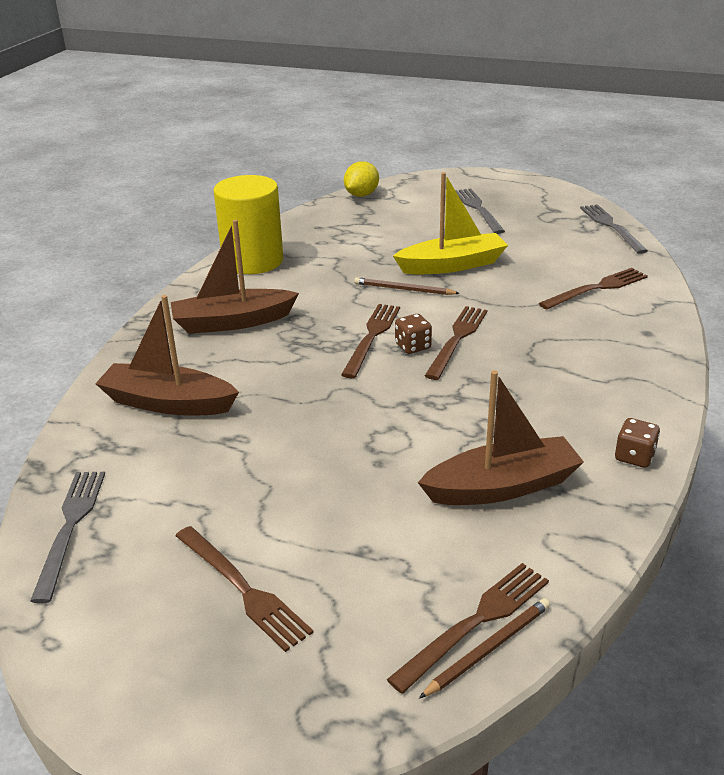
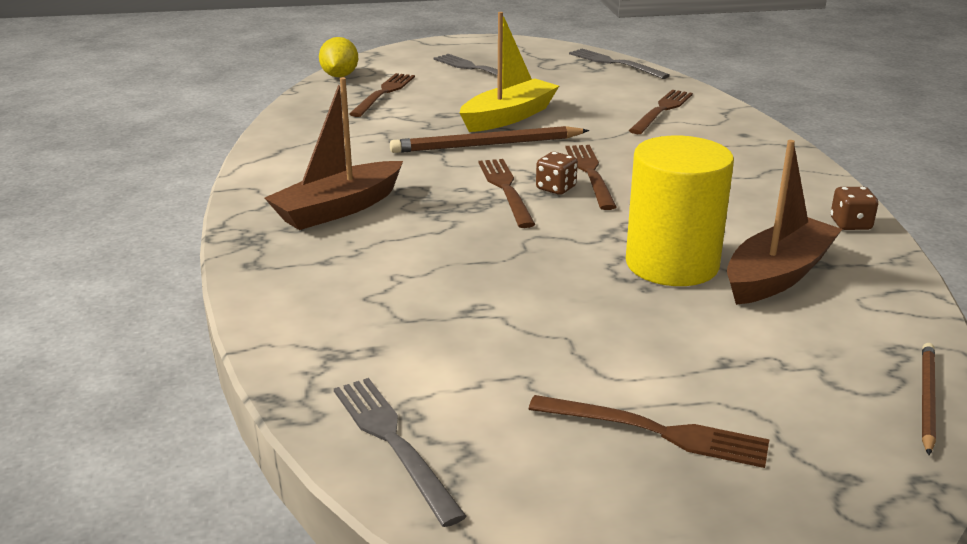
camera: 30 degrees left, 5 degrees down
brown boat [95,295,239,416] -> none
yellow cylinder [214,175,283,274] -> yellow cylinder moved to [626,136,734,286]
brown pencil [354,277,459,295] -> brown pencil [390,126,589,153], size x1.68
brown fork [387,563,549,694] -> brown fork moved to [349,73,415,117]

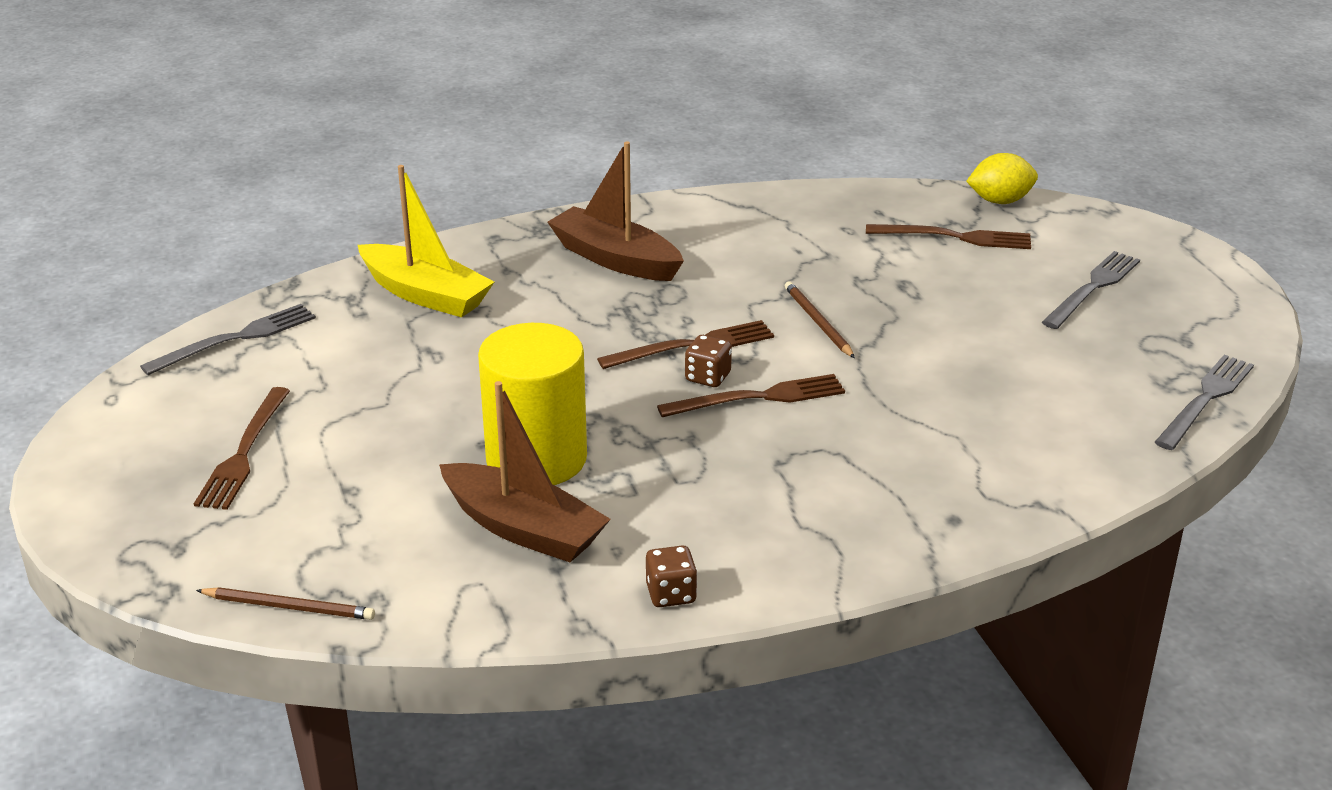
camera: 80 degrees right, 5 degrees up
brown pencil [390,126,589,153] -> brown pencil [784,281,855,358], size x0.60
yellow boat [460,12,559,132] -> yellow boat moved to [358,165,494,317]
brown fork [629,90,693,134] -> none

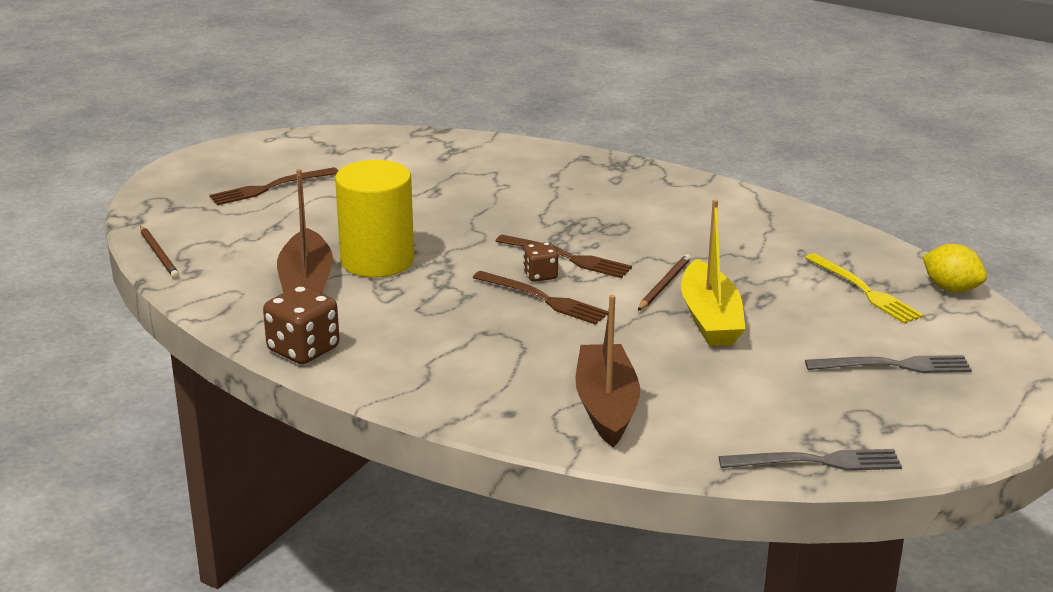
camera: 50 degrees right, 5 degrees down
grey fork [140,304,316,375] -> none
yellow boat [358,165,494,317] -> yellow boat moved to [681,200,746,346]
brown boat [548,141,684,281] -> brown boat moved to [576,295,640,447]
brown dice [646,545,697,607] -> brown dice [263,285,339,364], size x1.72
brown fork [866,224,1031,249] -> yellow fork [805,253,924,324]

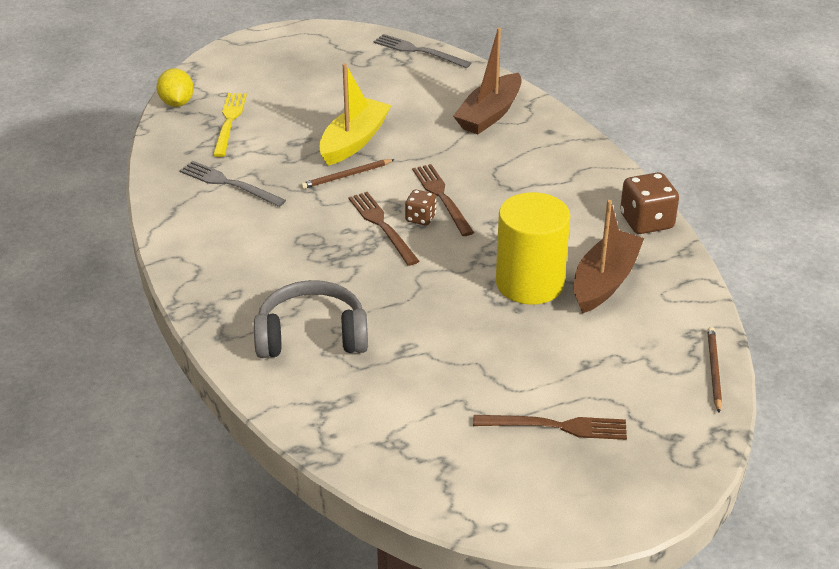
camera: 145 degrees left, 10 degrees up
grey fork [805,355,972,373] -> grey fork moved to [179,161,286,207]
none -> grey headphones [254,280,368,358]

